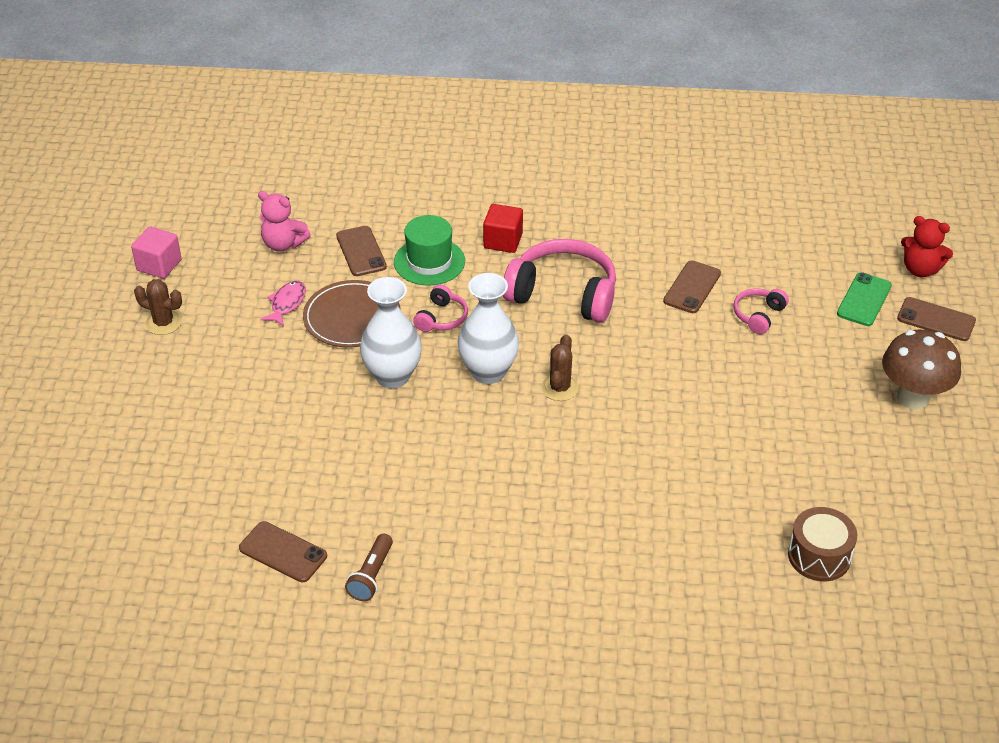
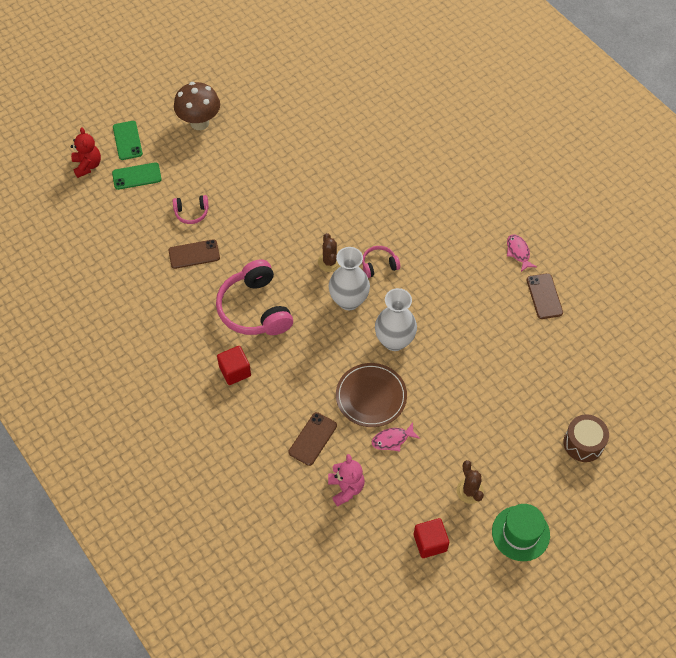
camera: 130 degrees left, 15 degrees up
pink cube [131,227,181,279] -> red cube [414,518,449,558]
brown flashlight [345,534,393,601] -> pink fish [507,235,537,272]
green hat [394,215,465,285] -> green hat moved to [492,504,550,561]
pink headphones [413,285,468,332] -> pink headphones moved to [362,246,400,278]
brown cactus [541,335,579,401] -> brown cactus turned 75 degrees counterclockwise [318,233,340,272]
brown drum [788,507,857,581] -> brown drum moved to [564,414,609,462]
brown phone [897,297,976,341] -> green phone [113,121,143,160]

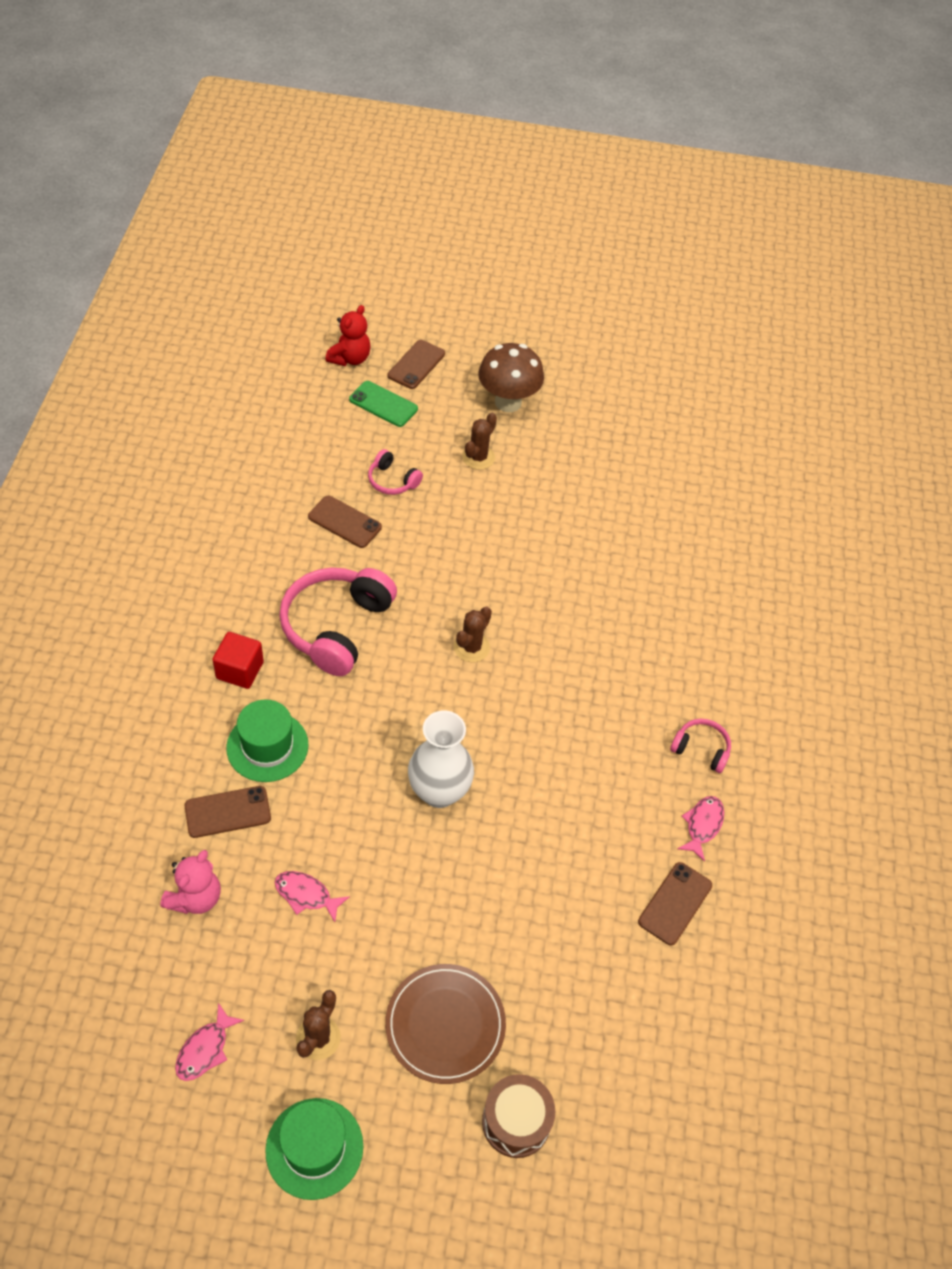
camera: 40 degrees right, 5 degrees down
green phone [113,121,143,160] -> brown phone [388,340,445,389]
white vase [329,247,370,310] -> none
brown plate [336,363,407,427] -> brown plate moved to [385,964,506,1084]
pink headphones [362,246,400,278] -> pink headphones moved to [670,719,731,773]
red cube [414,518,449,558] -> pink fish [175,1003,244,1081]
none -> green hat [226,699,309,782]
none -> brown cactus [462,413,497,470]

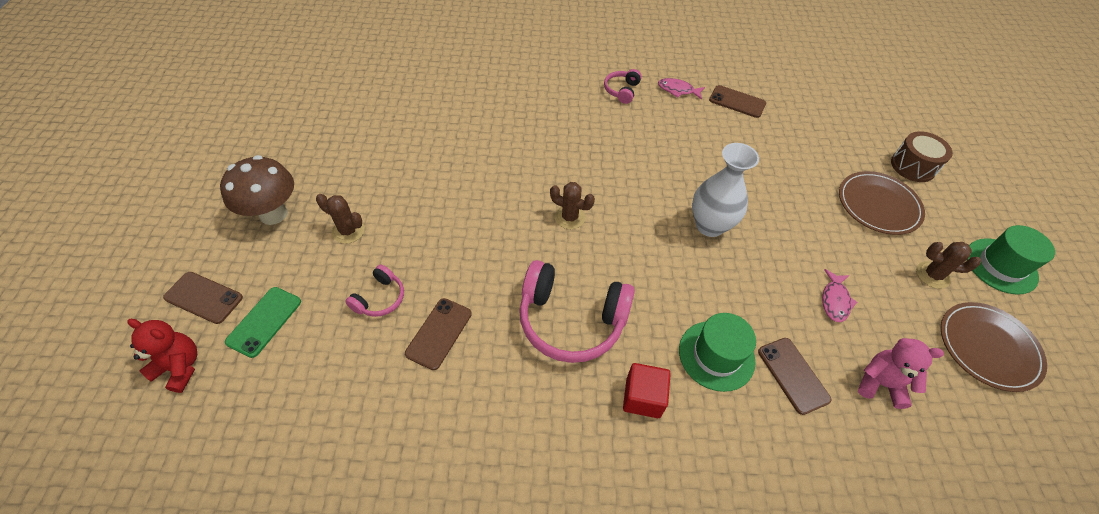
camera: 95 degrees left, 0 degrees up
pink fish [175,1003,244,1081] -> brown plate [941,302,1047,392]

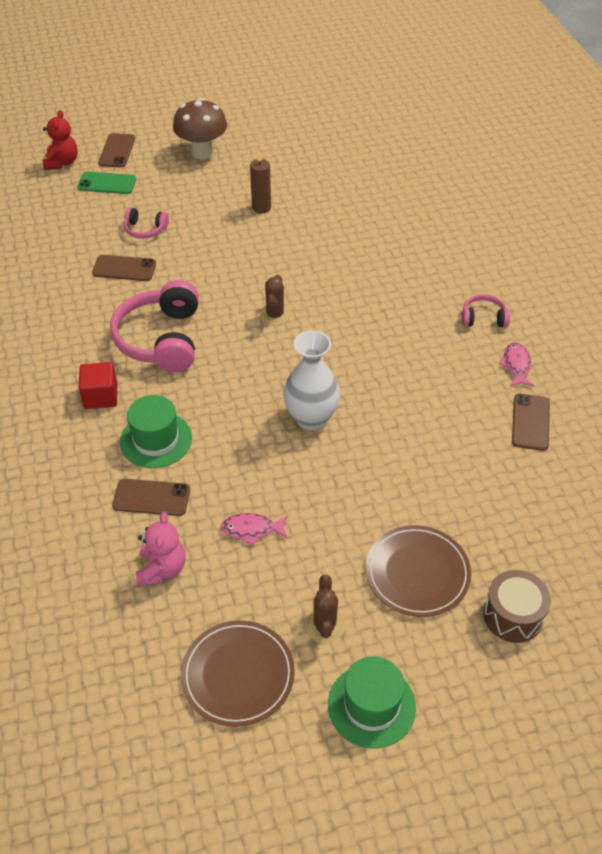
camera: 75 degrees right, 5 degrees down
brown cactus [316,194,365,244] -> none
brown phone [758,338,832,415] -> brown phone turned 45 degrees clockwise [112,479,190,516]
none -> brown candle [250,151,271,213]

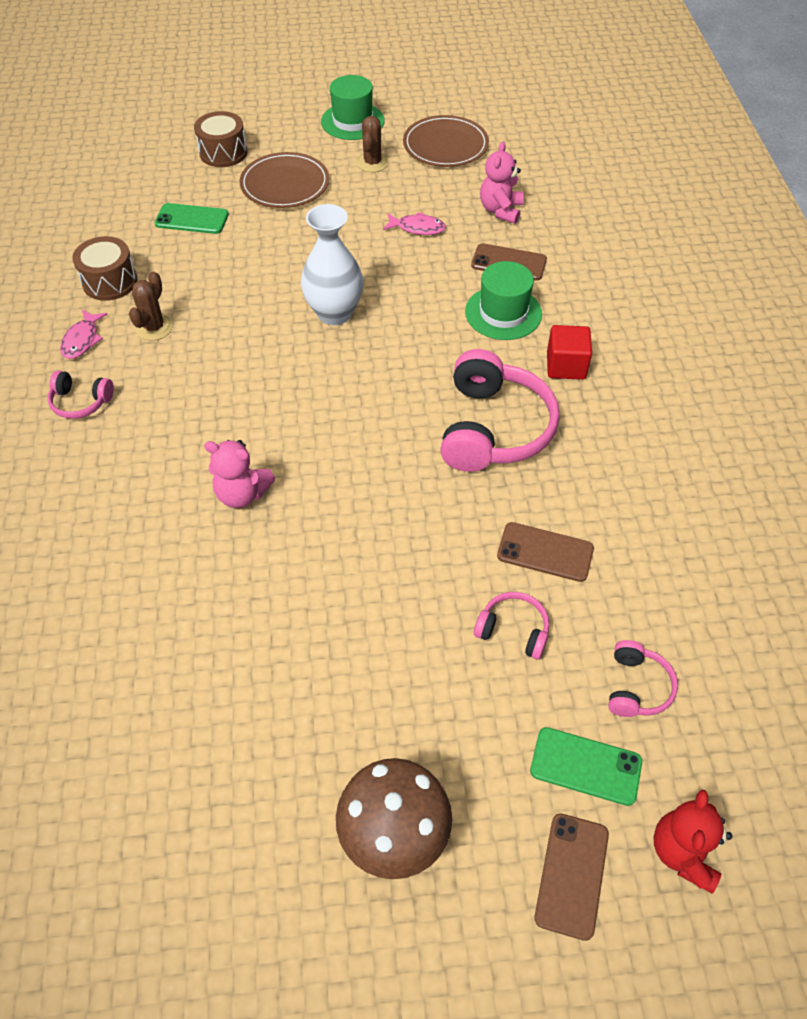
camera: 170 degrees left, 5 degrees up
brown candle [250,151,271,213] -> none
brown cactus [260,275,291,326] -> brown cactus moved to [129,271,173,341]
brown phone [512,394,550,451] -> brown drum [72,236,137,301]
none -> green phone [155,203,229,234]
none -> pink teddy bear [204,440,275,508]
none -> pink headphones [608,640,678,717]

